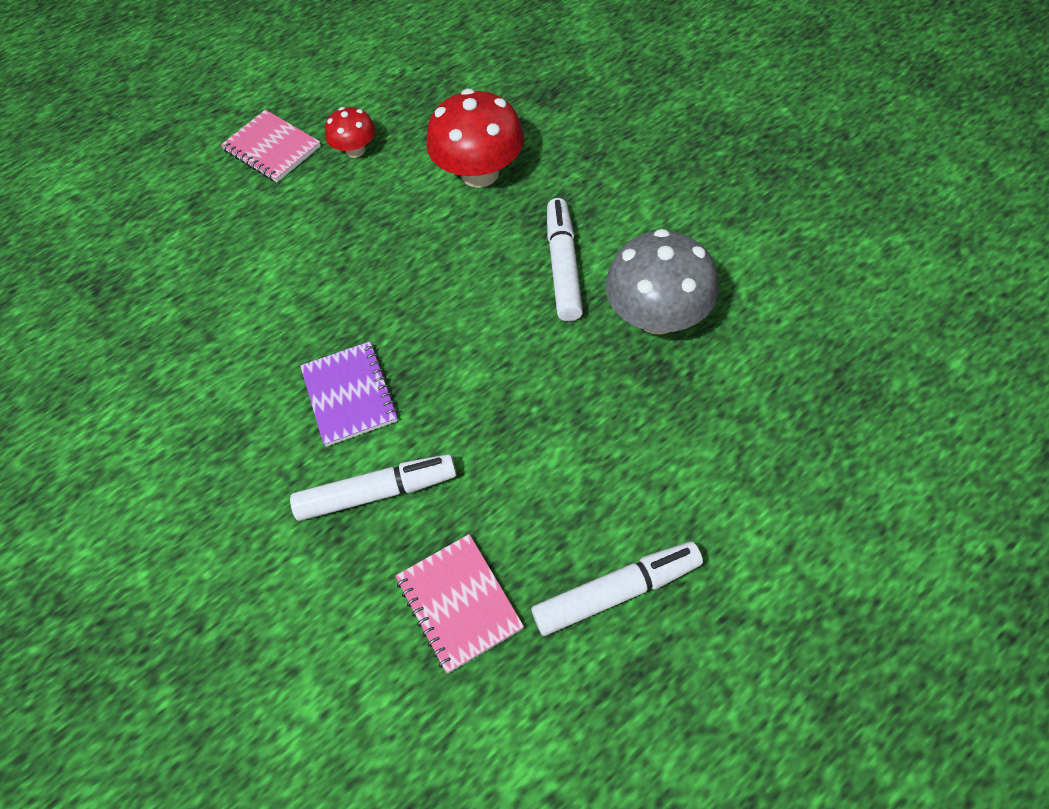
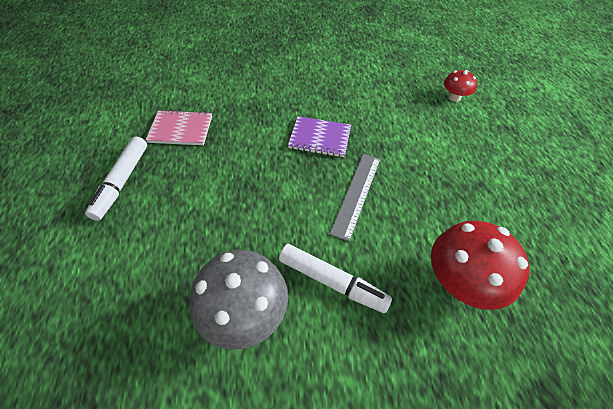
camera: 115 degrees right, 5 degrees down
pink notebook [221,110,321,182] -> none
white marker [290,454,457,521] -> none
red mushroom [325,107,375,158] -> red mushroom moved to [444,70,477,102]
none -> grey ruler [329,154,380,242]

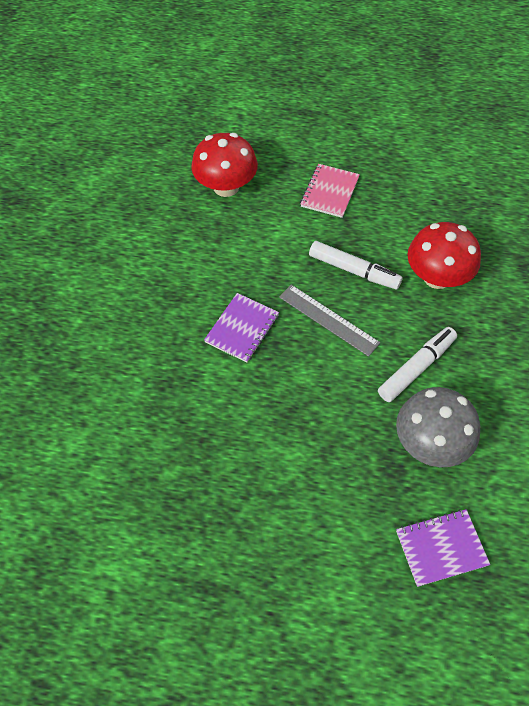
camera: 70 degrees left, 5 degrees up
white marker [85,136,147,221] -> white marker moved to [309,241,403,289]
pink notebook [146,110,212,145] -> pink notebook moved to [300,164,360,218]
red mushroom [444,70,477,102] -> red mushroom [191,133,258,197], size x1.84
none -> purple notebook [396,509,490,587]

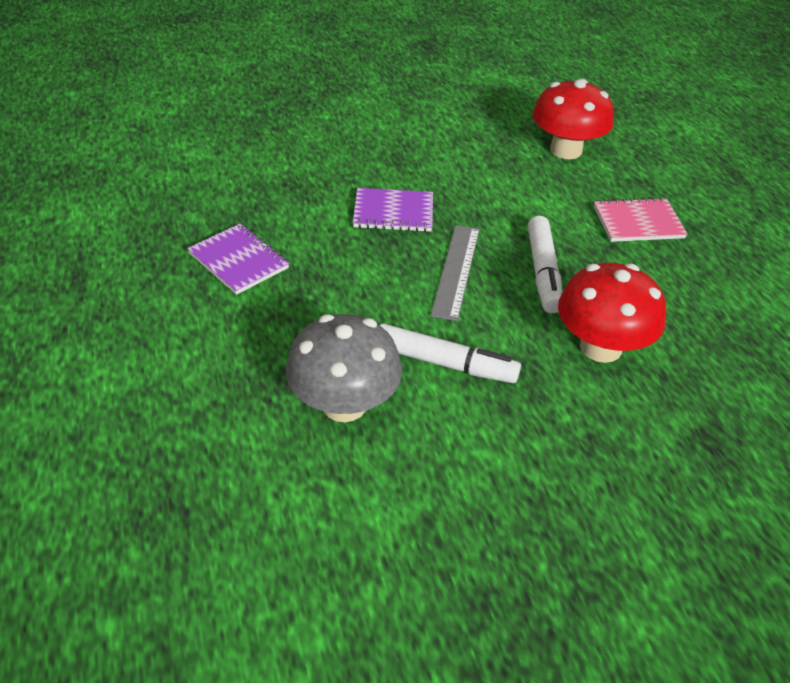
camera: 60 degrees right, 15 degrees down
purple notebook [396,509,490,587] -> purple notebook moved to [187,224,289,295]

